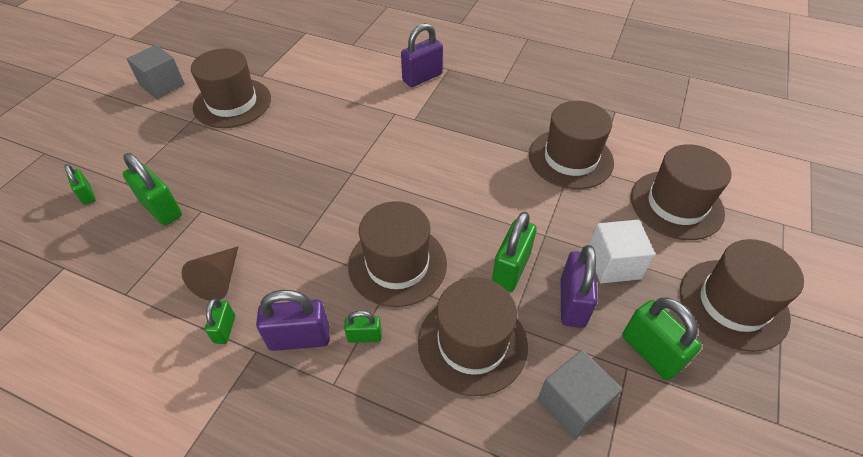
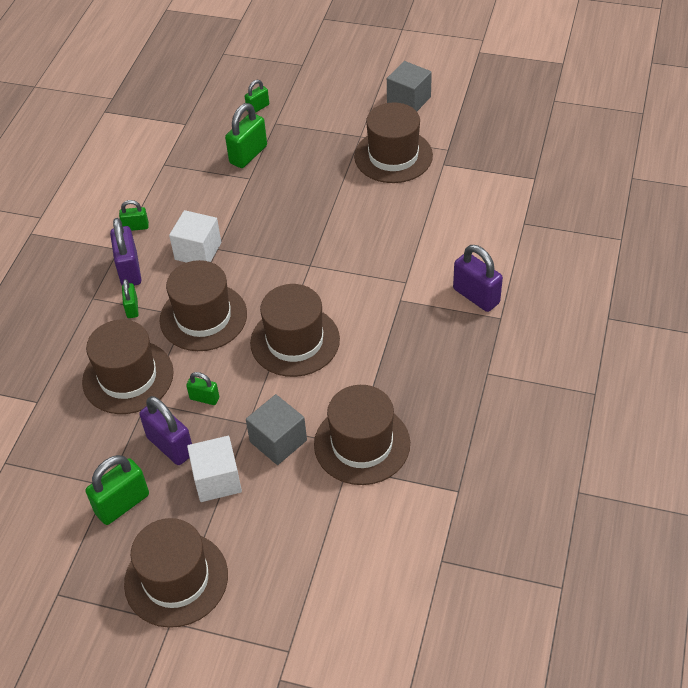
camera: 85 degrees right, 0 degrees up
brown cone [182,246,238,301] -> none
green padlock [492,212,537,292] -> green padlock [186,372,219,405], size x0.57
grey cube [538,350,623,440] -> grey cube moved to [246,394,307,465]
purple padlock [561,245,598,328] -> purple padlock turned 45 degrees clockwise [139,396,192,465]
brown hat [631,144,732,240] -> brown hat moved to [250,284,340,377]
none -> white cube [169,210,221,263]

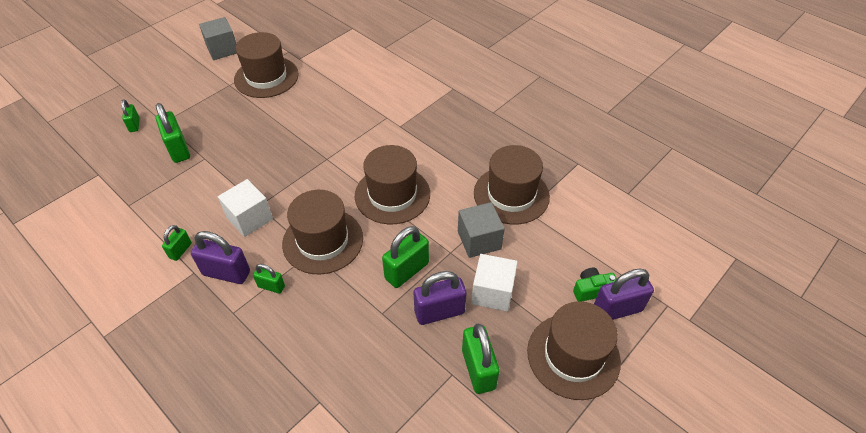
camera: 65 degrees left, 0 degrees up
brown hat [82,320,174,414] -> none
green padlock [186,372,219,405] -> green padlock [382,226,429,288], size x1.77
purple padlock [453,245,503,312] -> purple padlock moved to [594,268,654,320]
none -> green camera [573,267,617,302]

